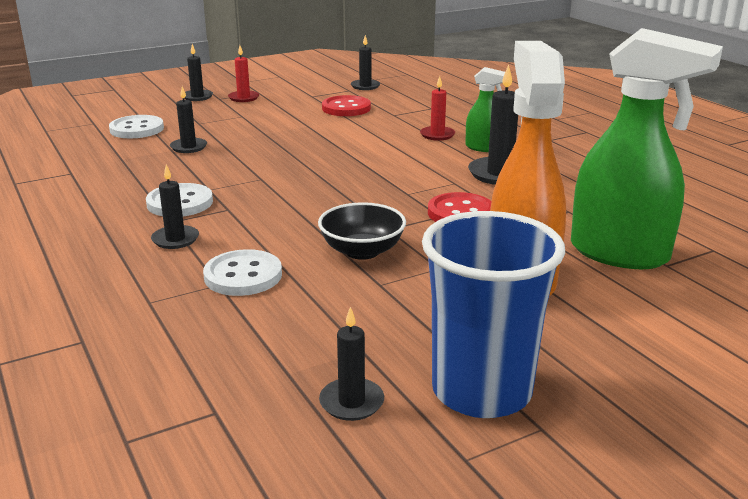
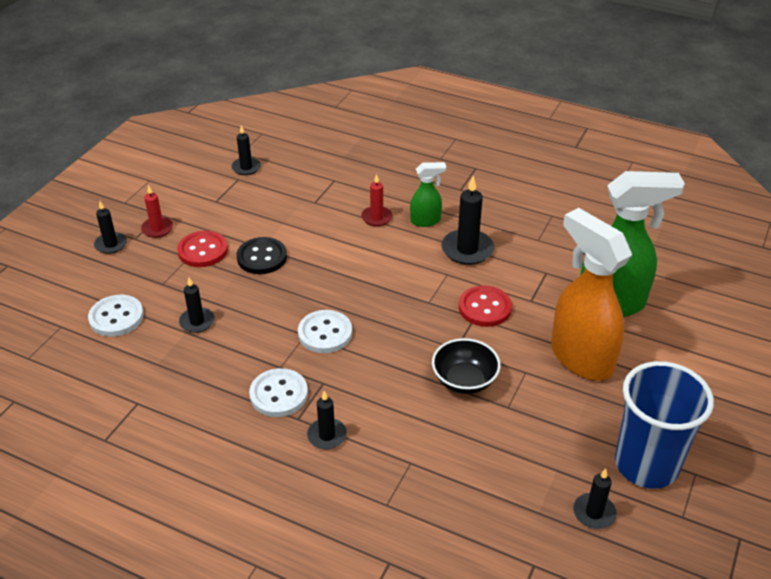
camera: 35 degrees left, 15 degrees up
white button [203,249,282,296] -> white button moved to [298,310,352,353]
red button [322,95,371,116] -> red button moved to [177,231,228,267]
none -> black button [237,237,287,274]

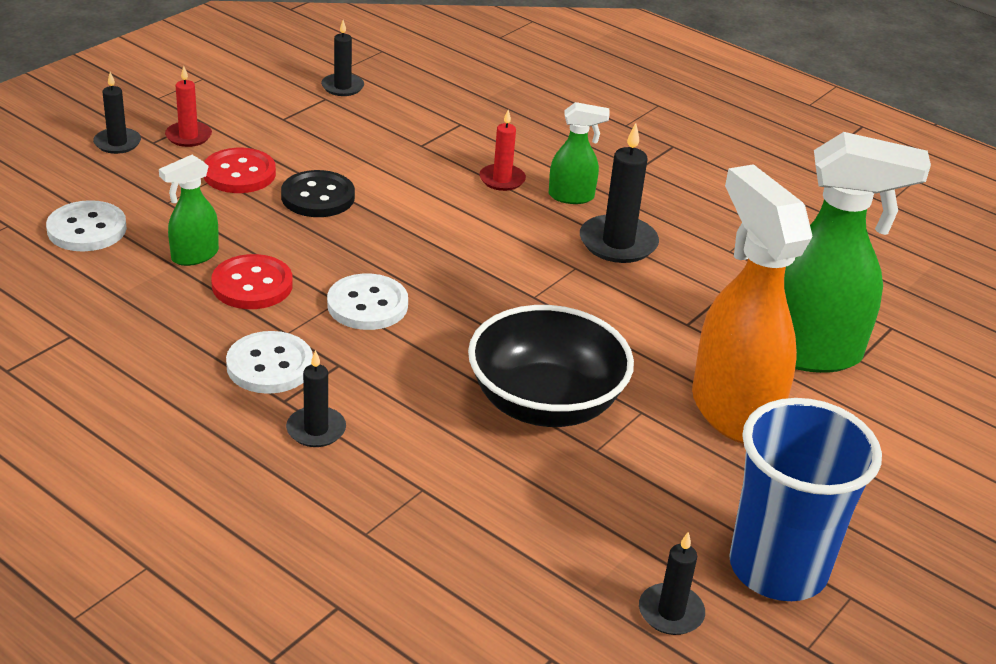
camera: 10 degrees right, 5 degrees down
black candle [179,277,215,333] -> green spray bottle [159,155,219,266]
black bowl [432,338,501,394] -> black bowl [468,305,634,427], size x1.58
red button [459,285,512,327] -> red button moved to [211,254,293,309]

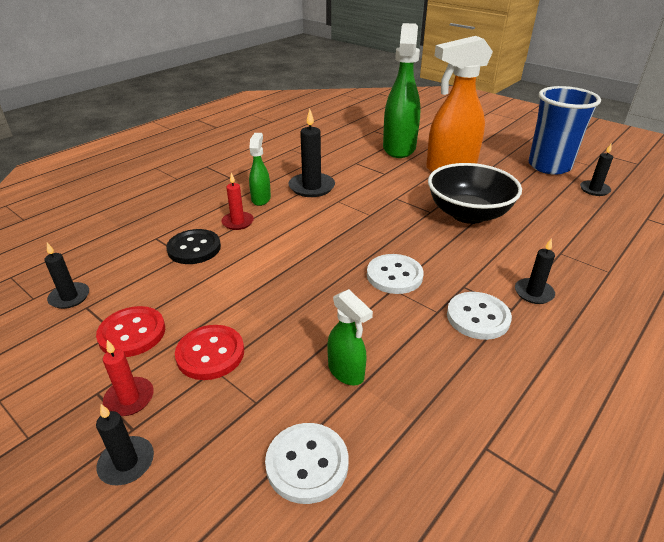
camera: 85 degrees left, 0 degrees up
red button [211,254,293,309] -> red button moved to [96,306,165,357]
black button [281,170,355,217] -> black button moved to [166,229,221,264]

